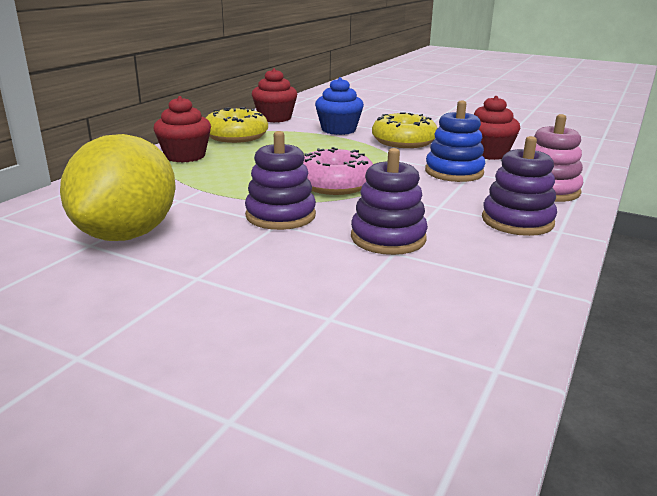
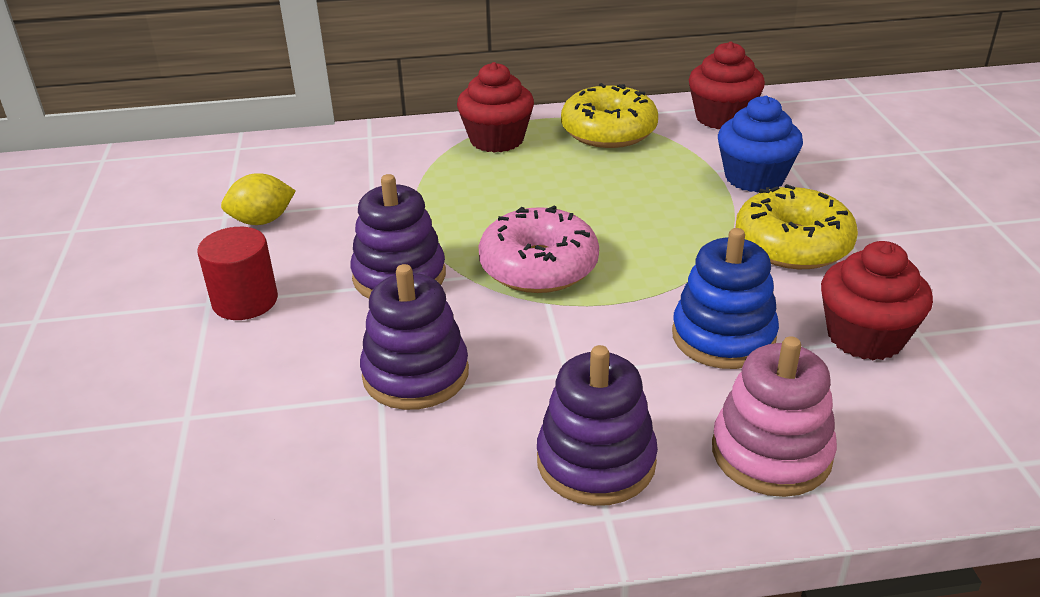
camera: 55 degrees right, 10 degrees up
yellow lemon [60,134,176,241] -> yellow lemon [221,173,296,225], size x0.45
none -> red cylinder [197,227,278,320]

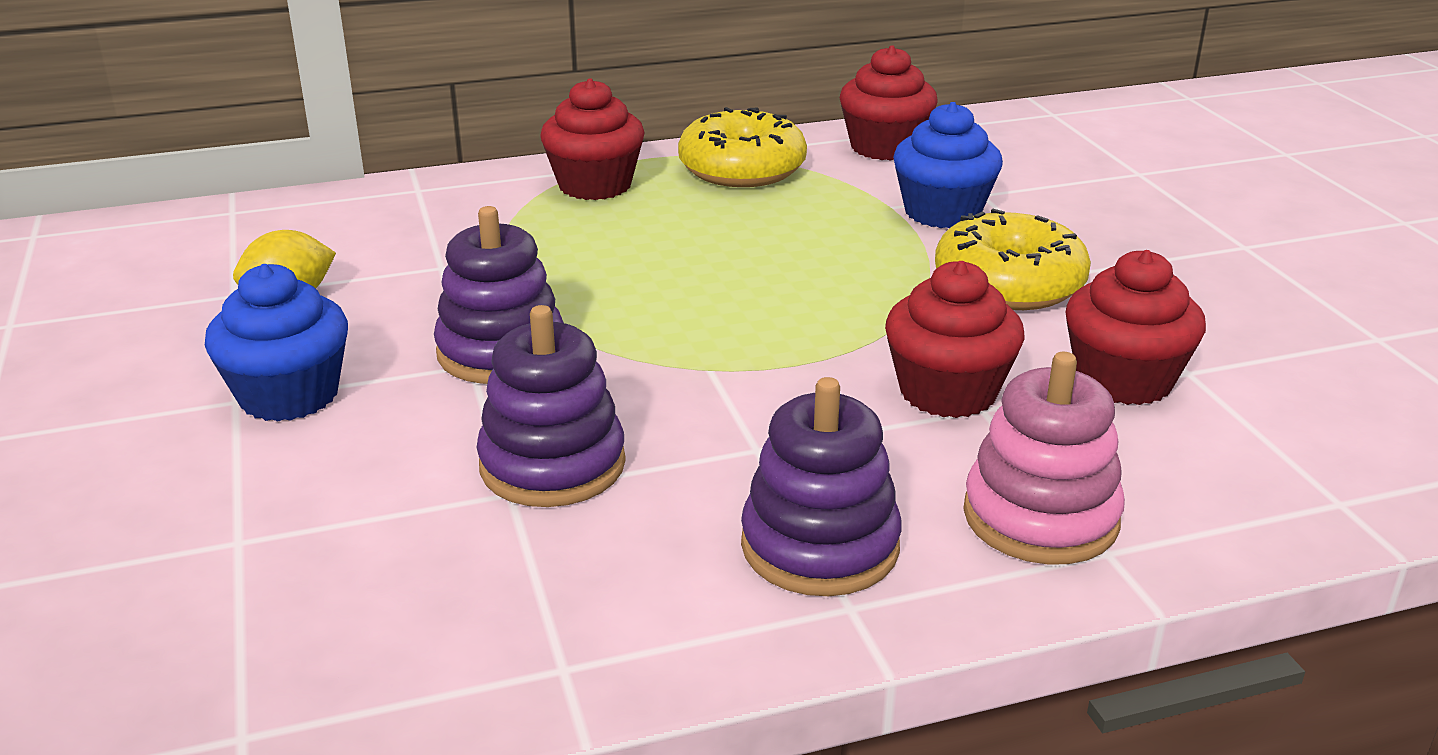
camera: 10 degrees left, 5 degrees down
red cylinder [197,227,278,320] -> blue cupcake [205,264,348,422]
pink donut [478,206,599,293] -> none
blue stacking toy [672,228,779,369] -> red cupcake [885,261,1025,418]

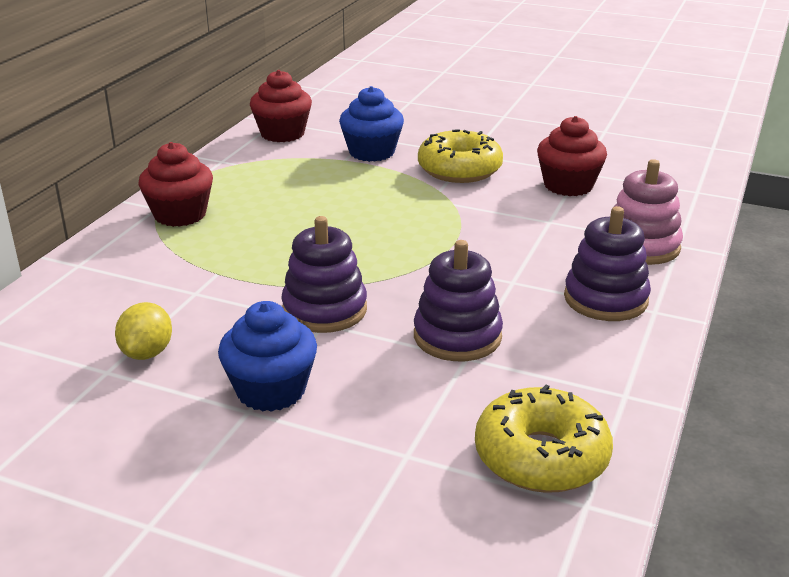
camera: 50 degrees left, 0 degrees up
yellow donut [678,107,807,187] -> yellow donut moved to [475,384,613,493]
red cupcake [885,261,1025,418] -> none

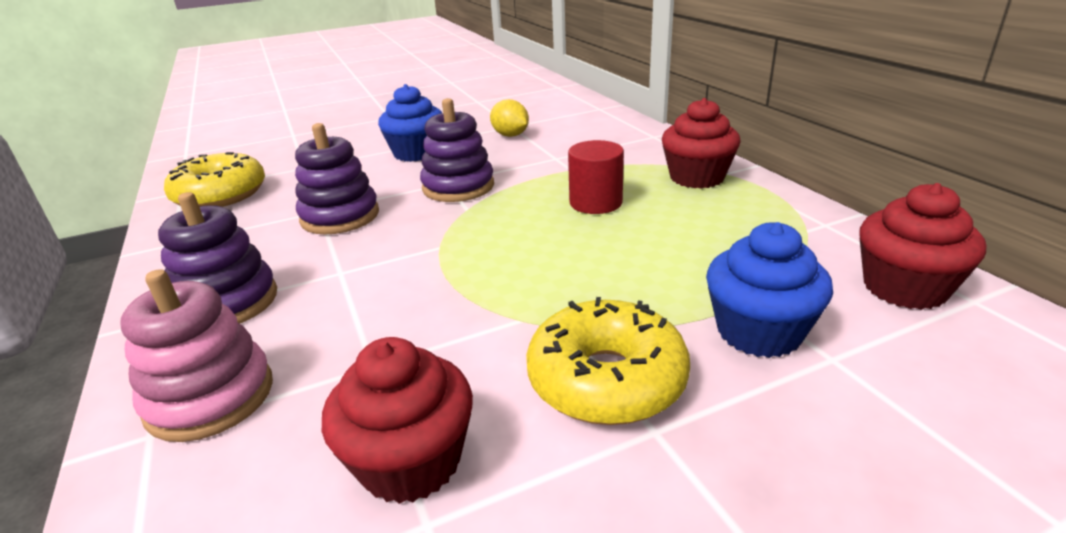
camera: 135 degrees right, 0 degrees up
none -> red cylinder [568,140,624,214]

